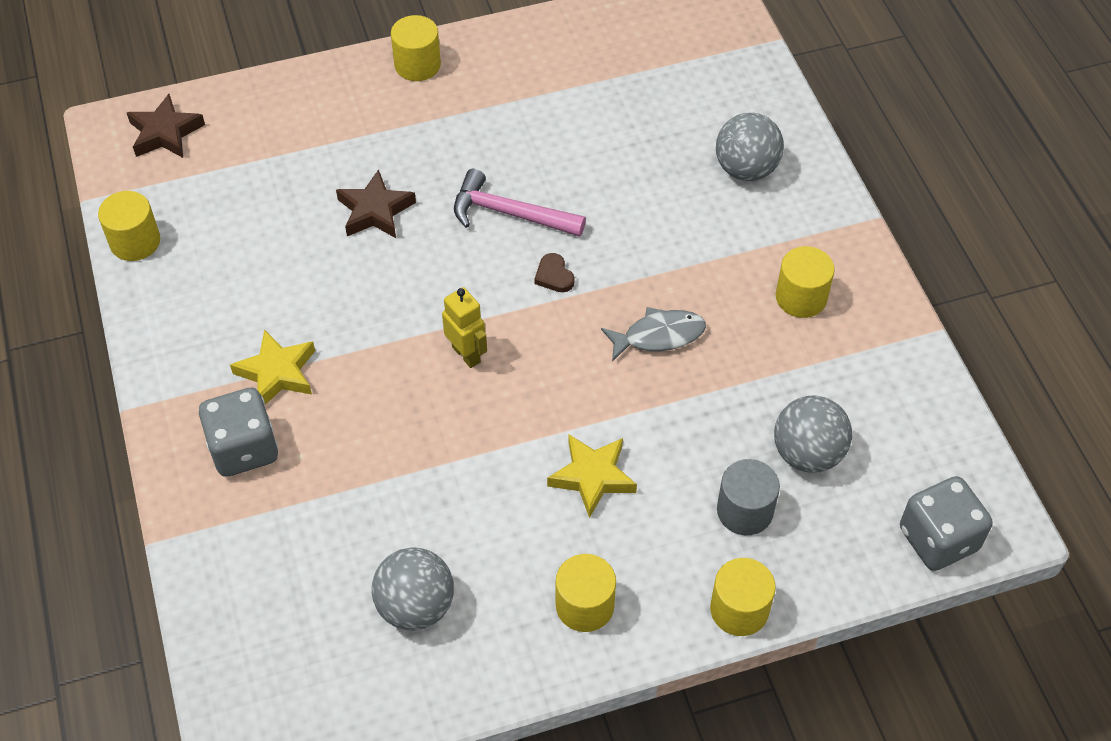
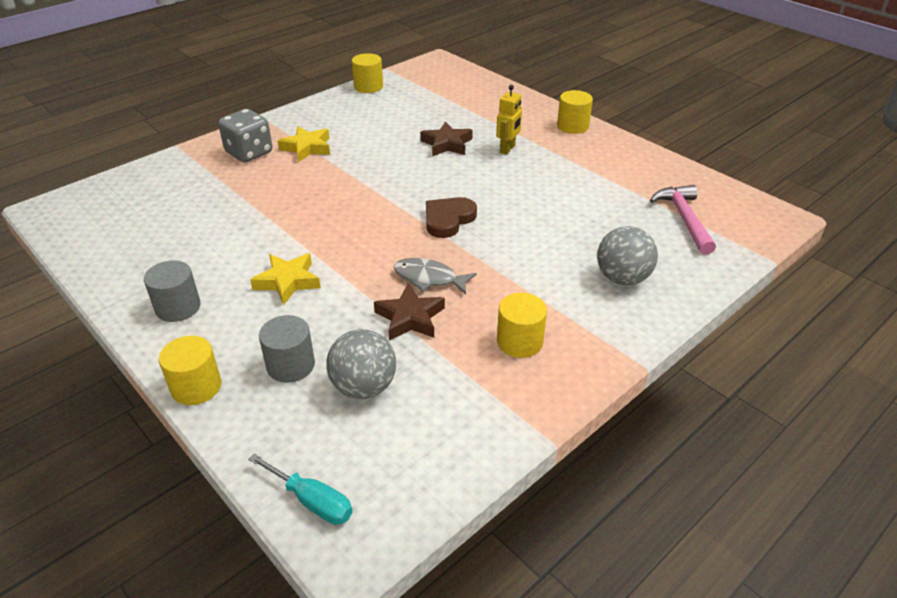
camera: 65 degrees right, 15 degrees down
brown star [127,94,205,158] -> brown star moved to [374,284,445,341]
grey ball [372,547,454,630] -> none
yellow robot [442,287,487,368] -> yellow robot moved to [496,85,522,155]
pink hammer [454,169,586,237] -> pink hammer moved to [650,185,716,255]
brown heart [534,253,575,292] -> brown heart [426,197,477,238], size x1.79
yellow cylinder [556,554,616,632] -> grey cylinder [144,260,201,322]
grey fish [601,307,706,362] -> grey fish turned 150 degrees clockwise [394,258,477,294]
grey dice [900,476,993,571] -> turquoise screwdriver [248,453,353,524]

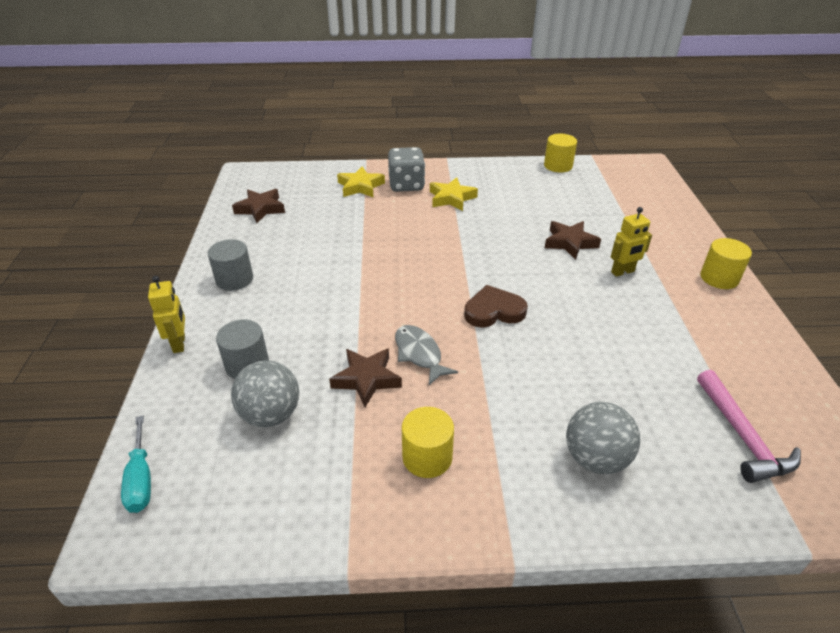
camera: 40 degrees right, 0 degrees up
yellow cylinder [159,336,222,405] -> yellow robot [148,276,185,353]
yellow star [250,253,321,305] -> yellow star moved to [337,166,385,198]
pink hammer [650,185,716,255] -> pink hammer turned 135 degrees clockwise [697,370,801,483]
none -> brown star [232,189,285,223]

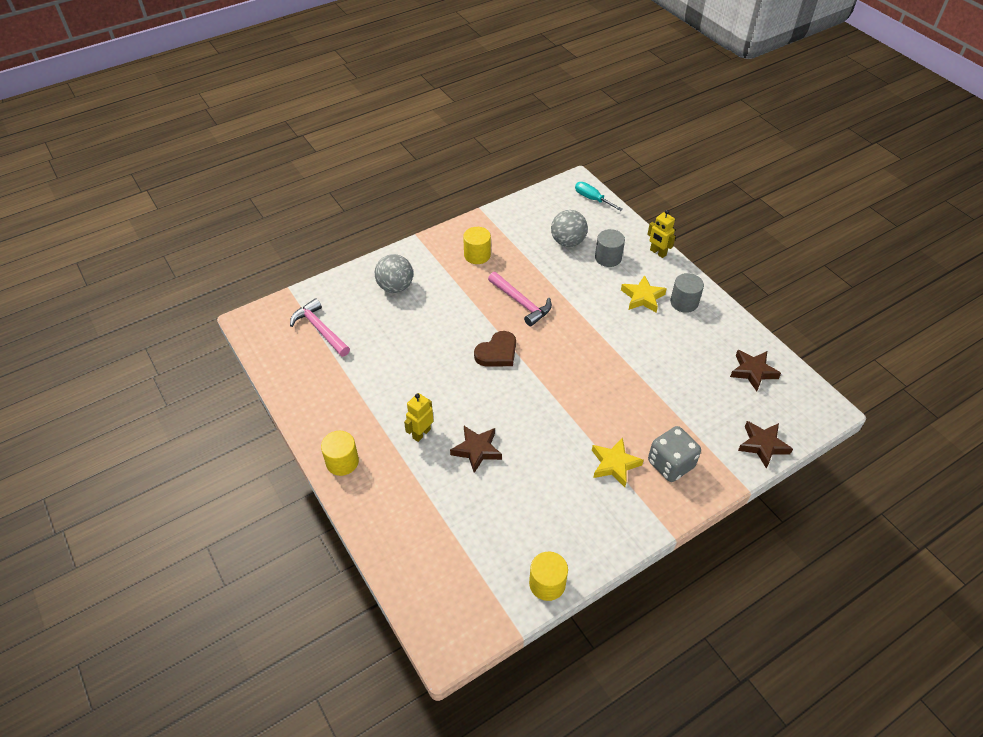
camera: 150 degrees right, 10 degrees up
brown star [329,348,402,407] -> brown star moved to [738,421,793,468]
yellow star [337,166,385,198] -> yellow star moved to [621,275,667,313]
grey fish [395,325,458,385] -> pink hammer [488,272,552,326]

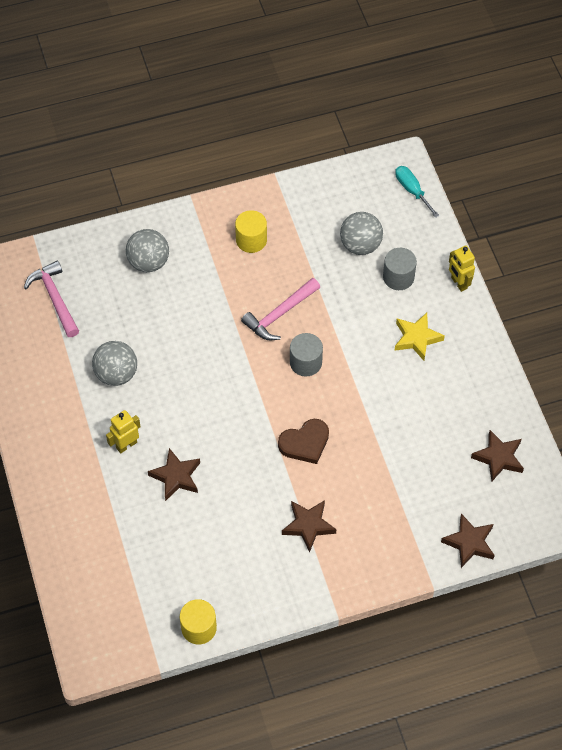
camera: 15 degrees right, 10 degrees up
yellow cylinder [321,431,359,476] -> none
brown heart [474,331,516,366] -> brown heart moved to [278,419,329,464]
pink hammer [488,272,552,326] -> pink hammer turned 75 degrees clockwise [241,278,320,340]
yellow star [592,437,644,487] -> brown star [282,500,336,553]
grey dice [648,426,701,482] -> none
grey cylinder [670,273,704,313] -> grey cylinder moved to [290,333,323,376]
none -> grey ball [92,341,137,386]

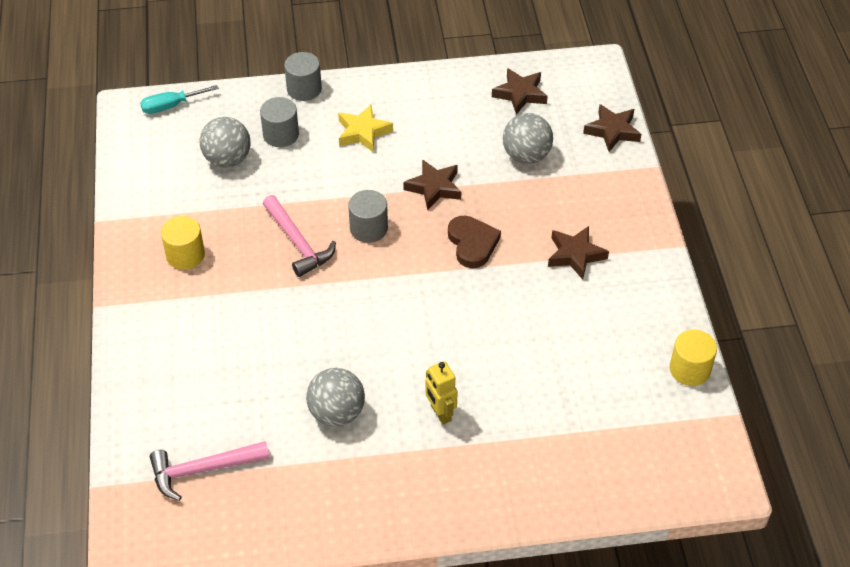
camera: 80 degrees left, 10 degrees down
grey ball [126,229,169,272] -> grey ball moved to [503,113,553,164]
brown star [148,448,200,501] -> brown star moved to [403,159,461,210]
yellow robot [449,246,475,292] -> grey cylinder [284,52,322,101]

